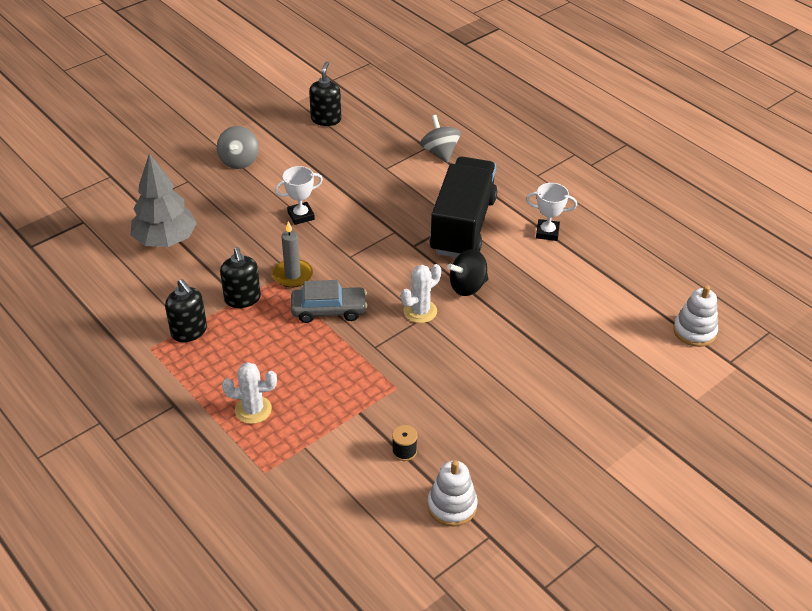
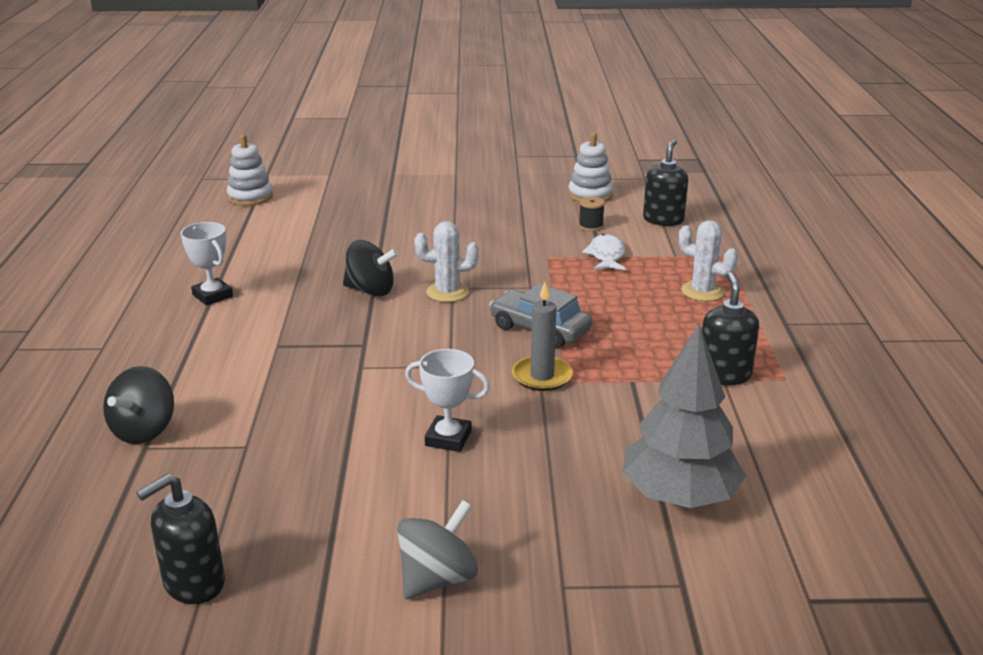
camera: 140 degrees left, 15 degrees down
black soap dispenser [220,247,261,308] -> black soap dispenser moved to [643,139,688,226]
grey spinning top [420,115,461,163] -> black spinning top [103,366,174,444]
black truck [429,156,497,258] -> none
none -> white fish [582,234,626,271]

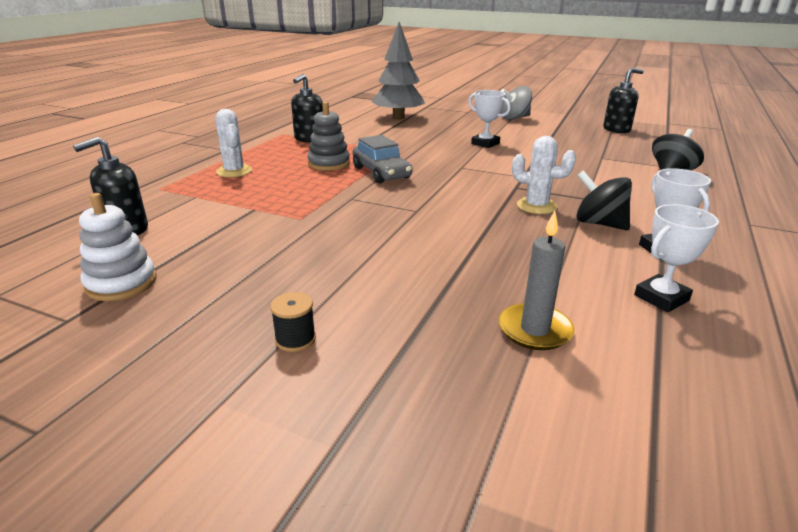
camera: 155 degrees left, 0 degrees up
white stacking toy [227,134,273,206] -> none
black spinning top [343,240,399,296] -> black spinning top moved to [577,170,632,230]
white cactus [414,221,479,302] -> white cactus moved to [512,136,576,214]
grey candle [512,282,573,391] -> grey candle moved to [499,211,574,350]
black spool [579,197,605,231] -> black spool moved to [270,292,316,352]
white fish [582,234,626,271] -> none
none -> grey stacking toy [308,102,350,171]
none -> white trophy [634,204,719,312]

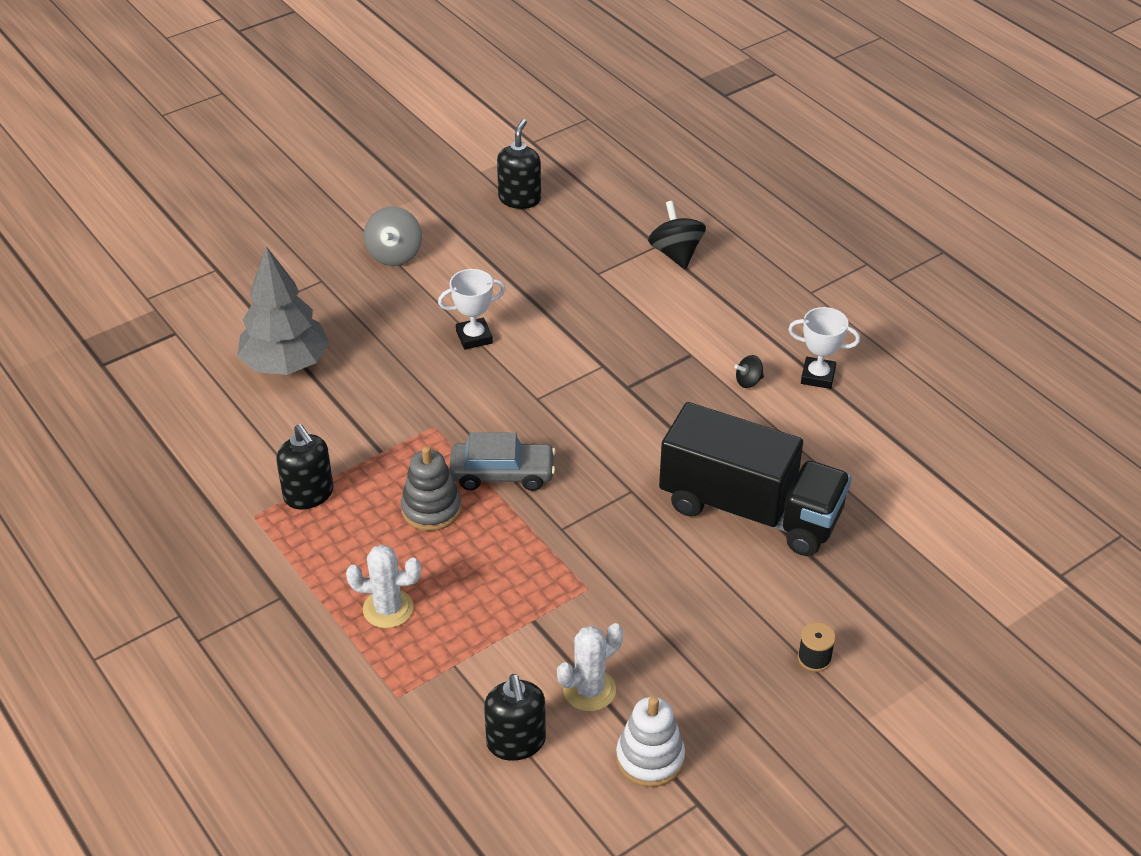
camera: 60 degrees left, 15 degrees up
grey candle [499,211,574,350] -> none
white cactus [512,136,576,214] -> white cactus moved to [557,623,623,711]
black spinning top [577,170,632,230] -> black spinning top [734,355,764,388], size x0.53
white trophy [634,204,719,312] -> none
none -> black truck [659,402,851,556]

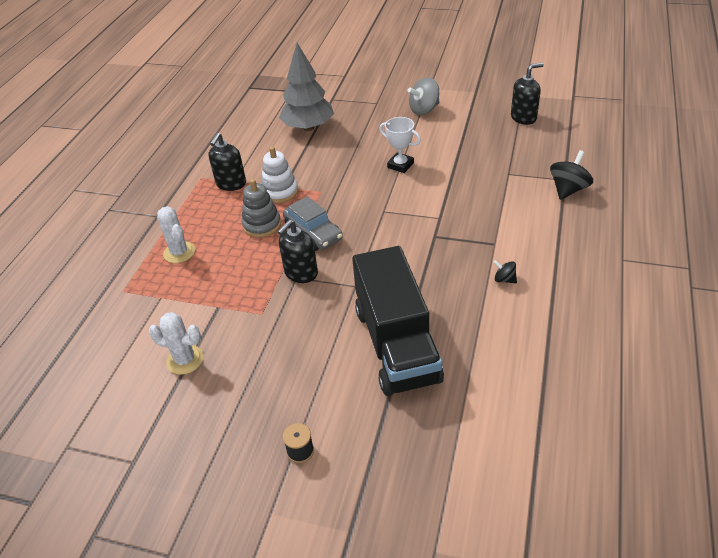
camera: 55 degrees right, 0 degrees up
black soap dispenser [484,674,546,761] -> black soap dispenser moved to [278,220,318,283]
white stacking toy [616,697,685,787] -> white stacking toy moved to [261,146,298,203]
white trophy [788,307,860,389] -> none

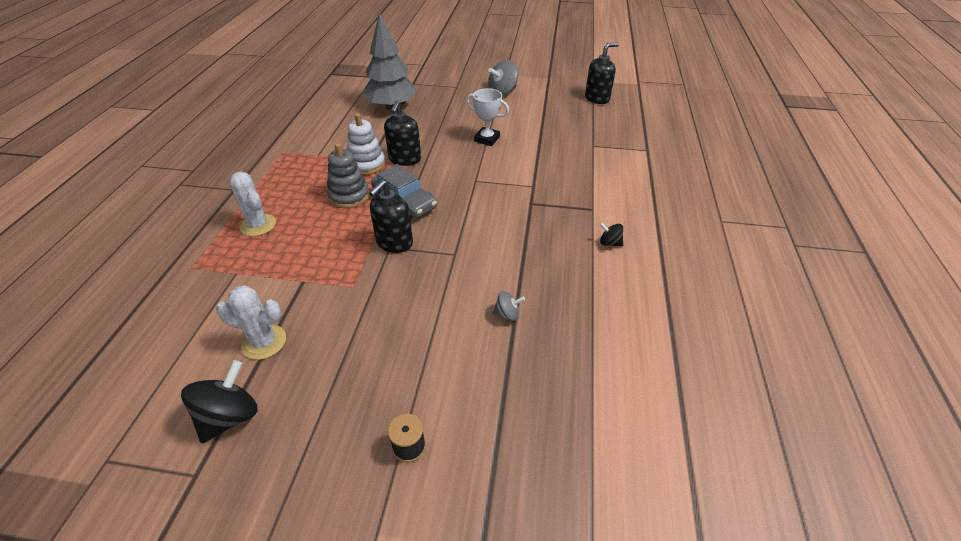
camera: 10 degrees left, 0 degrees up
black soap dispenser [209,133,246,191] -> black soap dispenser moved to [384,100,421,166]
black truck [352,246,444,396] -> grey spinning top [493,291,525,321]
black spinning top [550,150,593,200] -> black spinning top moved to [181,360,258,443]

